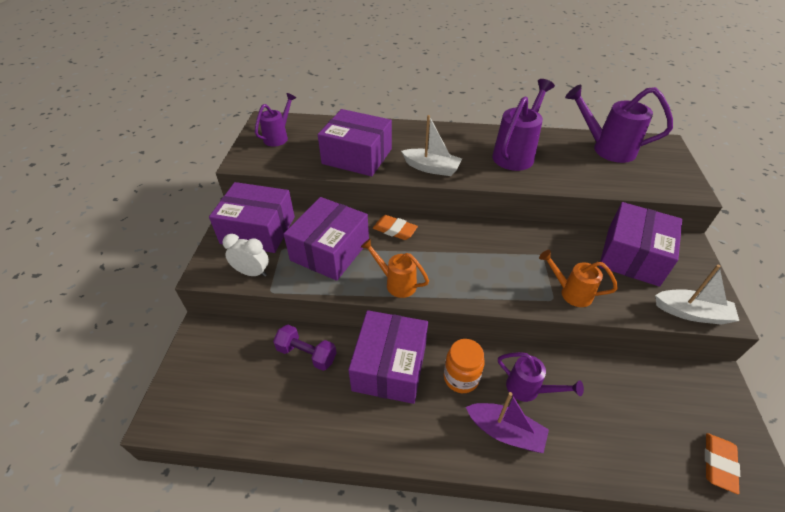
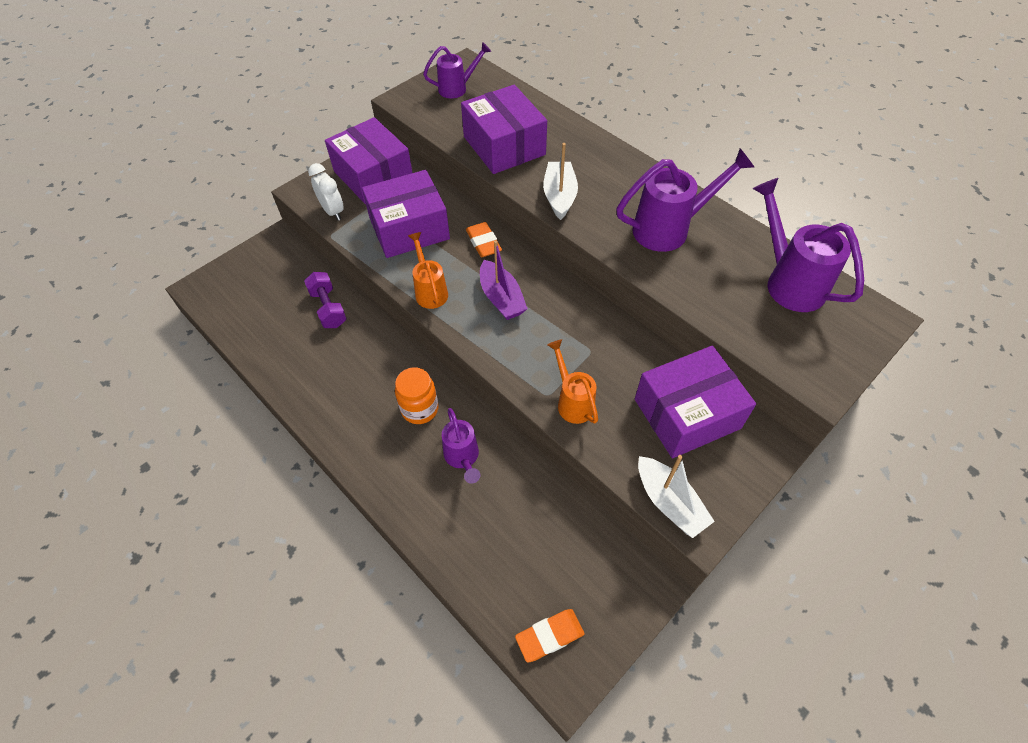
camera: 40 degrees right, 10 degrees up
purple box [348,310,428,404] -> none
white boat [401,115,462,176] -> white boat turned 150 degrees counterclockwise [543,143,578,220]
purple boat [466,392,549,453] -> purple boat moved to [480,240,528,320]

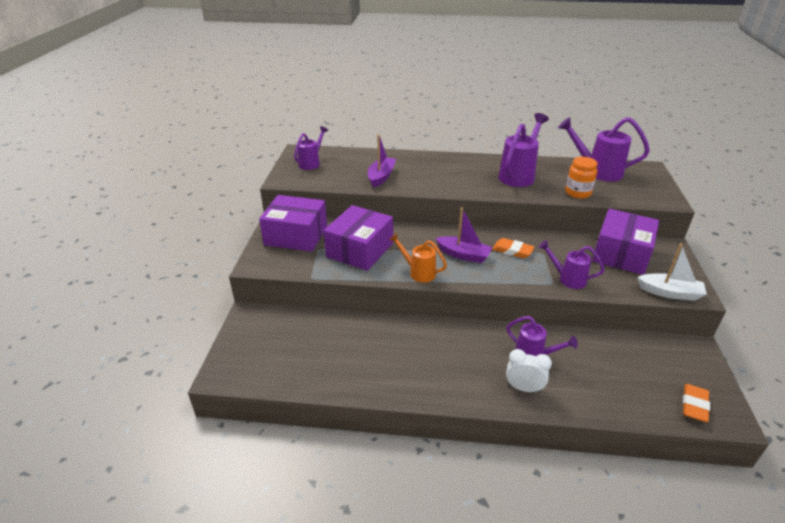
camera: 40 degrees left, 20 degrees down
purple dumbbell [304,272,347,328] -> none
white clock [308,163,344,221] -> white clock moved to [506,349,552,393]
orange jar [395,367,439,424] -> orange jar moved to [565,157,598,199]
purple box [461,85,547,174] -> purple boat [368,134,396,188]
orange eraser [466,222,502,257] -> orange eraser moved to [492,238,534,258]
white boat [543,143,578,220] -> none
orange watering can [547,339,598,424] -> purple watering can [539,240,605,289]

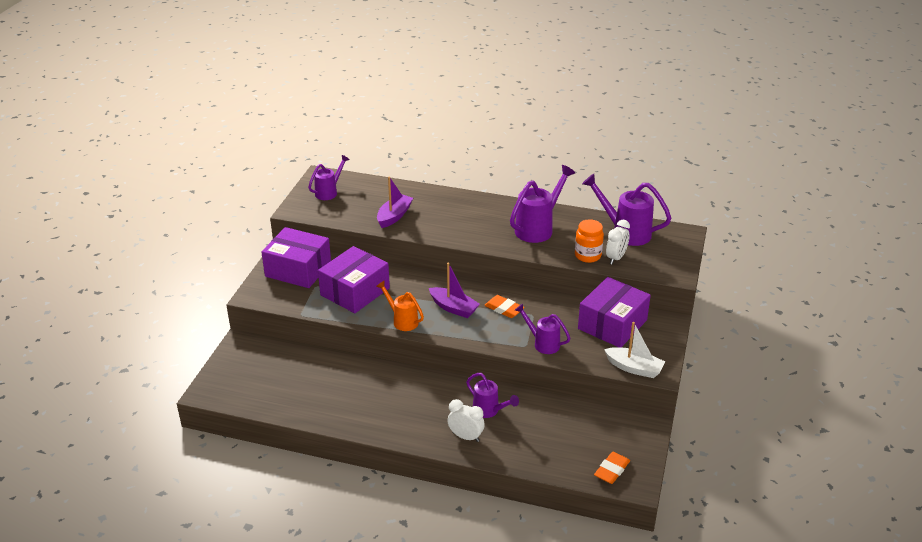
camera: 10 degrees right, 0 degrees up
none -> white clock [606,220,630,264]

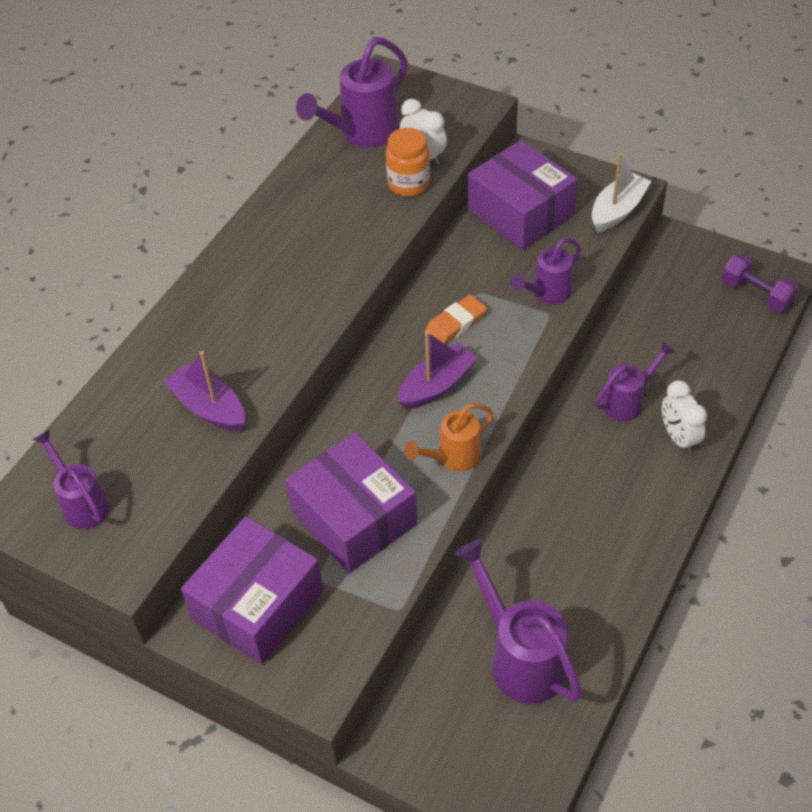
camera: 75 degrees left, 15 degrees up
white clock [448,399,485,442] -> white clock turned 60 degrees counterclockwise [662,380,707,454]
purple watering can [510,165,575,243] -> purple watering can moved to [454,539,582,704]
orange eraser [594,452,630,484] -> purple dumbbell [722,254,799,312]

